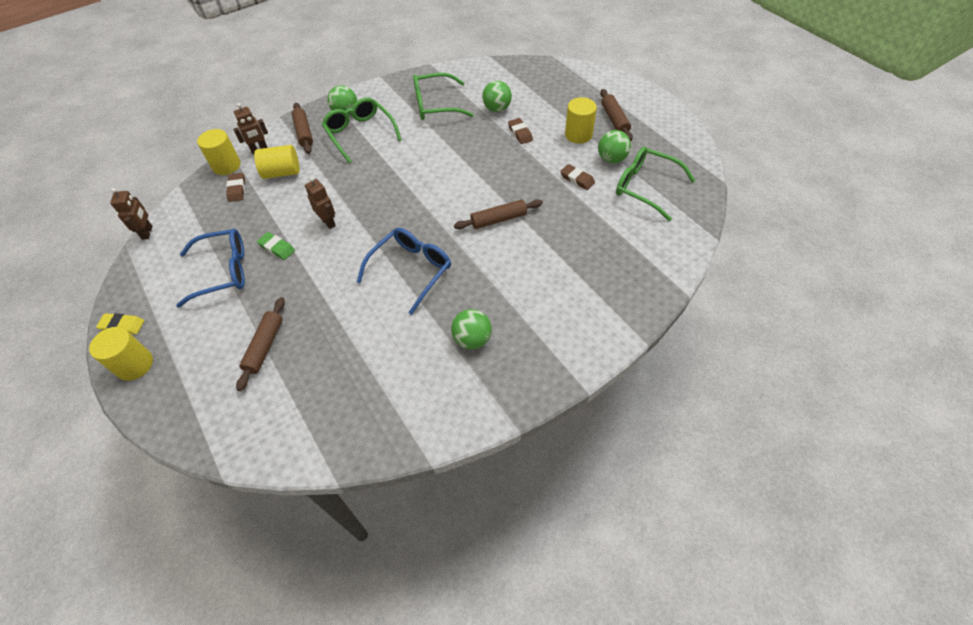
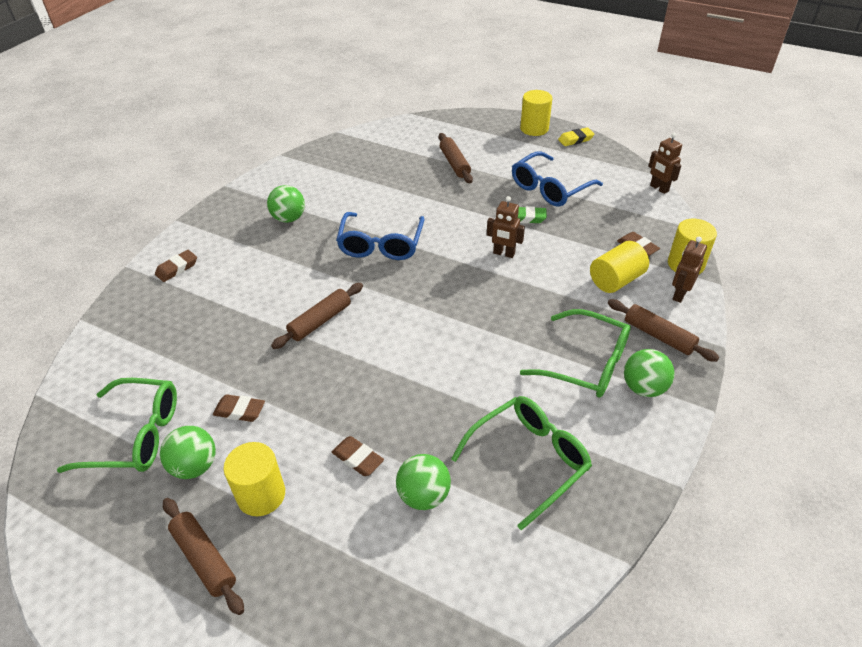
camera: 150 degrees right, 10 degrees down
none -> brown eraser [155,250,197,282]

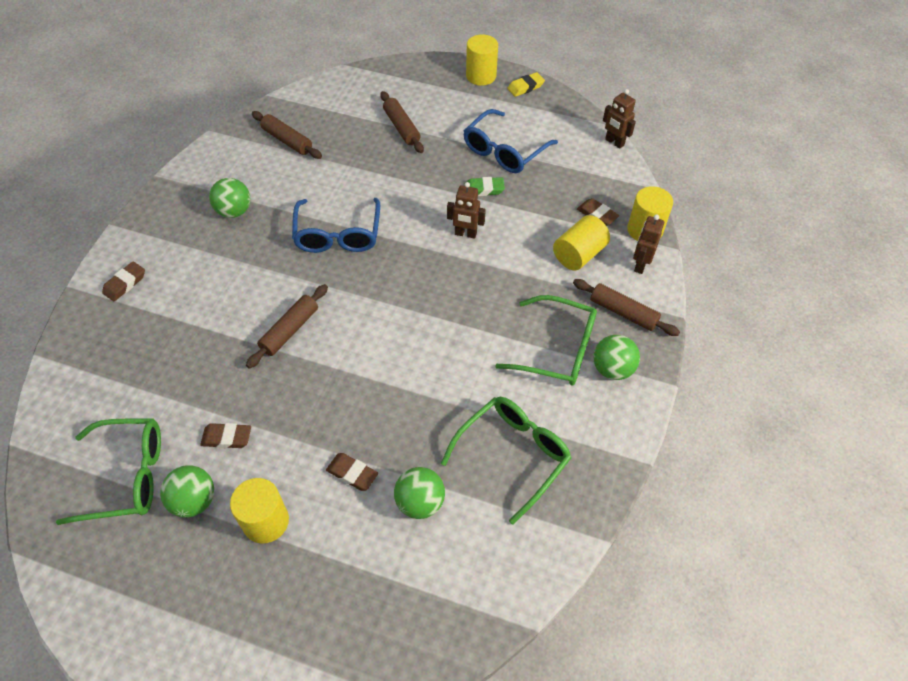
camera: 10 degrees left, 10 degrees up
brown rolling pin [163,498,244,615] -> brown rolling pin moved to [252,111,322,159]

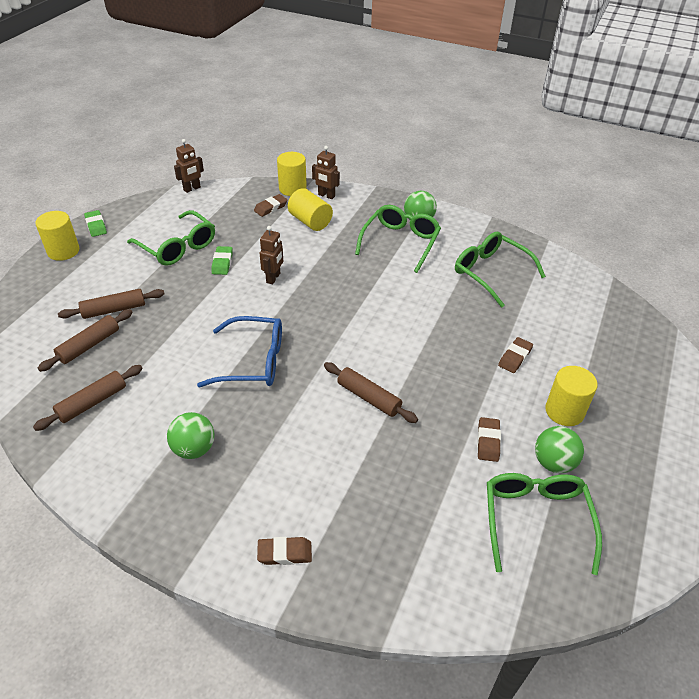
camera: 85 degrees left, 10 degrees down
brown eraser [102,262,145,301] -> brown eraser turned 45 degrees counterclockwise [257,537,312,565]
green ball [394,467,445,519] -> none
blue glasses [464,109,558,173] -> green glasses [127,210,215,266]
yellow eraser [507,72,545,97] -> green eraser [84,210,107,237]
brown rolling pin [573,279,680,336] -> brown rolling pin moved to [38,309,133,372]

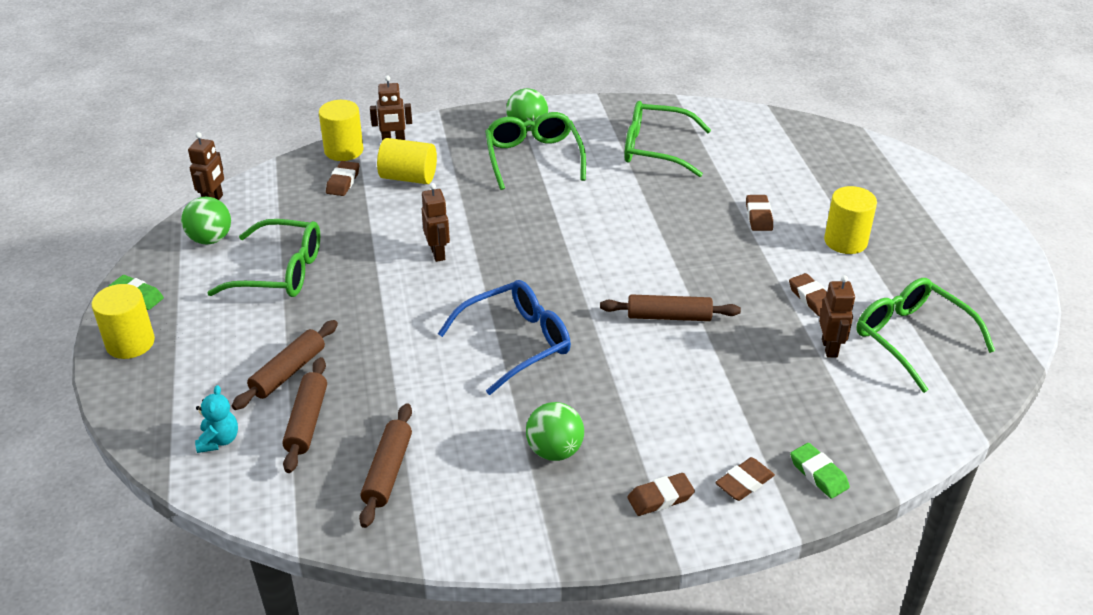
camera: 35 degrees left, 5 degrees down
green eraser [211,246,233,275] -> green eraser moved to [790,443,850,499]
green ball [535,426,584,473] -> green ball moved to [181,197,231,245]
none -> turquoise teddy bear [195,385,238,453]
none -> brown eraser [627,473,695,516]
none -> brown robot [819,275,855,358]

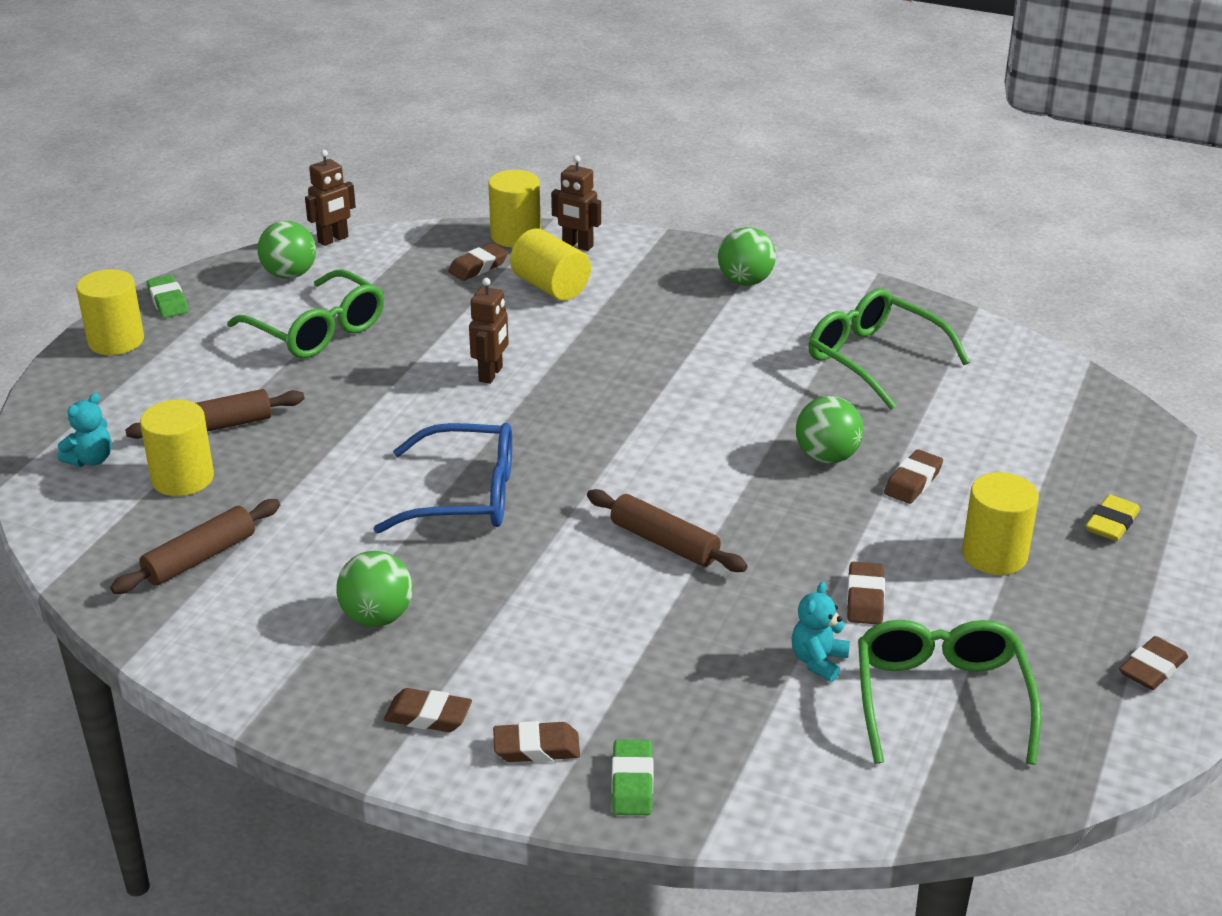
camera: 35 degrees right, 5 degrees down
brown rolling pin [282,357,327,473] -> yellow cylinder [140,400,214,496]
green glasses [485,112,586,190] -> none
brown robot [819,275,855,358] -> turquoise teddy bear [791,582,850,682]
none -> green ball [796,396,864,464]
none -> yellow eraser [1086,495,1140,541]
none -> brown eraser [1119,636,1188,690]

